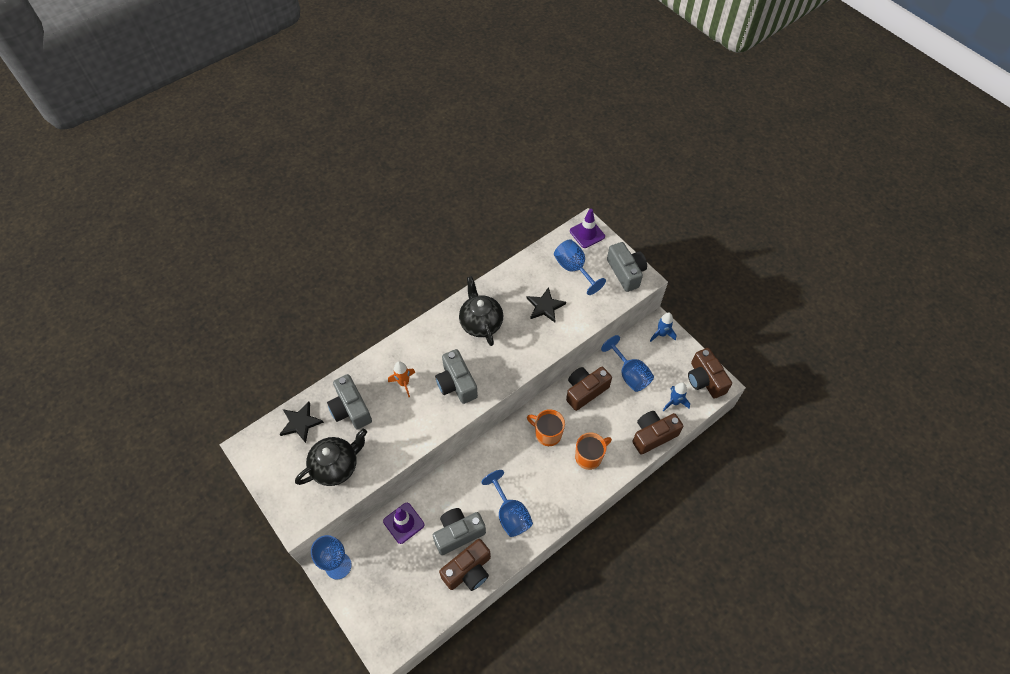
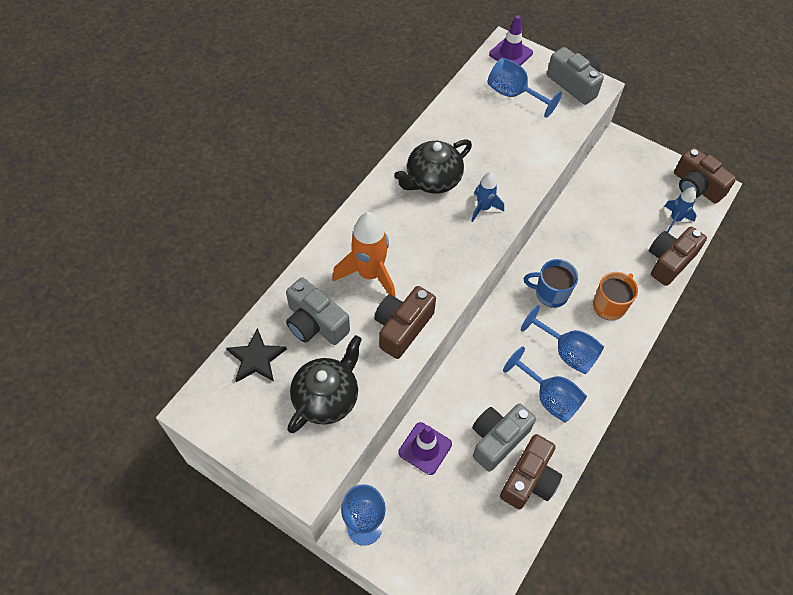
camera: 20 degrees left, 0 degrees up
orange rocket [388,361,416,397] -> orange rocket [332,212,396,297], size x1.74
grey camera [435,349,478,404] -> none
black teapot [459,276,503,346] -> black teapot turned 90 degrees counterclockwise [394,139,472,194]
black star [527,287,566,322] -> none
orange mug [527,409,565,446] -> blue mug [524,259,578,308]
brown camera [566,367,612,411] -> brown camera moved to [374,286,436,359]
blue goblet [601,335,654,392] -> blue goblet moved to [521,305,604,374]
blue rocket [650,312,676,342] -> blue rocket moved to [471,172,504,222]

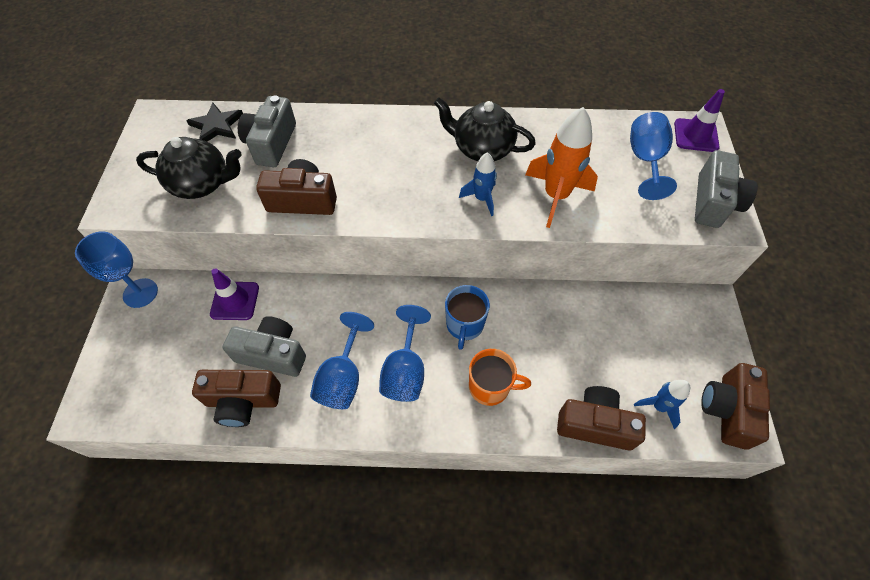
camera: 60 degrees right, 0 degrees up
orange rocket [332,212,396,297] -> orange rocket moved to [525,107,598,228]
blue mug [524,259,578,308] -> blue mug turned 150 degrees counterclockwise [445,285,490,350]

